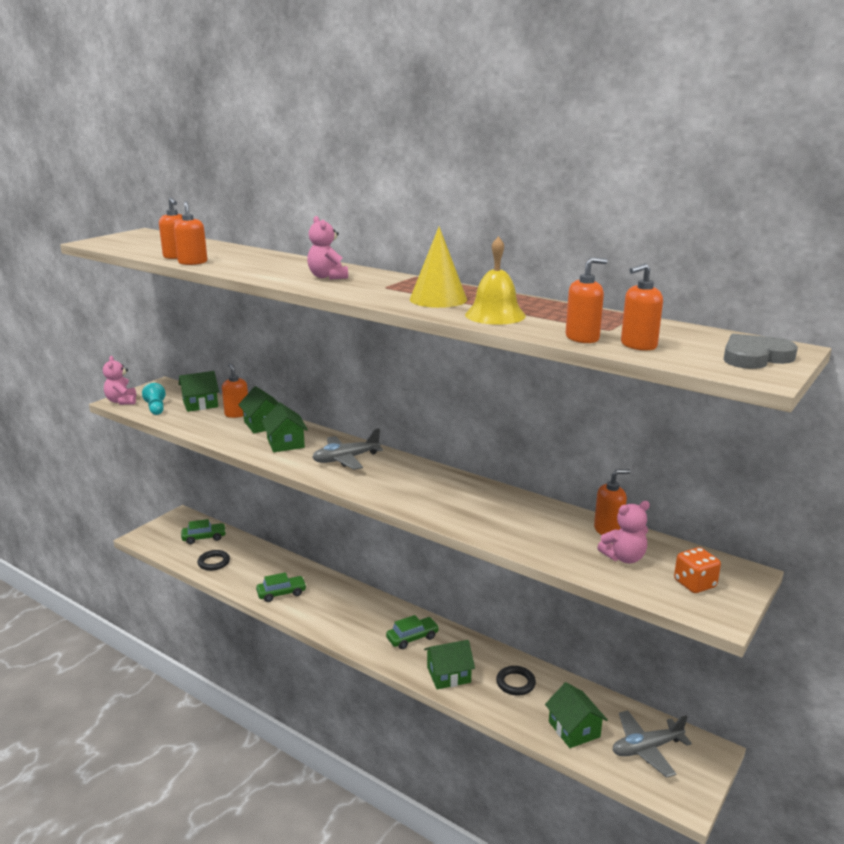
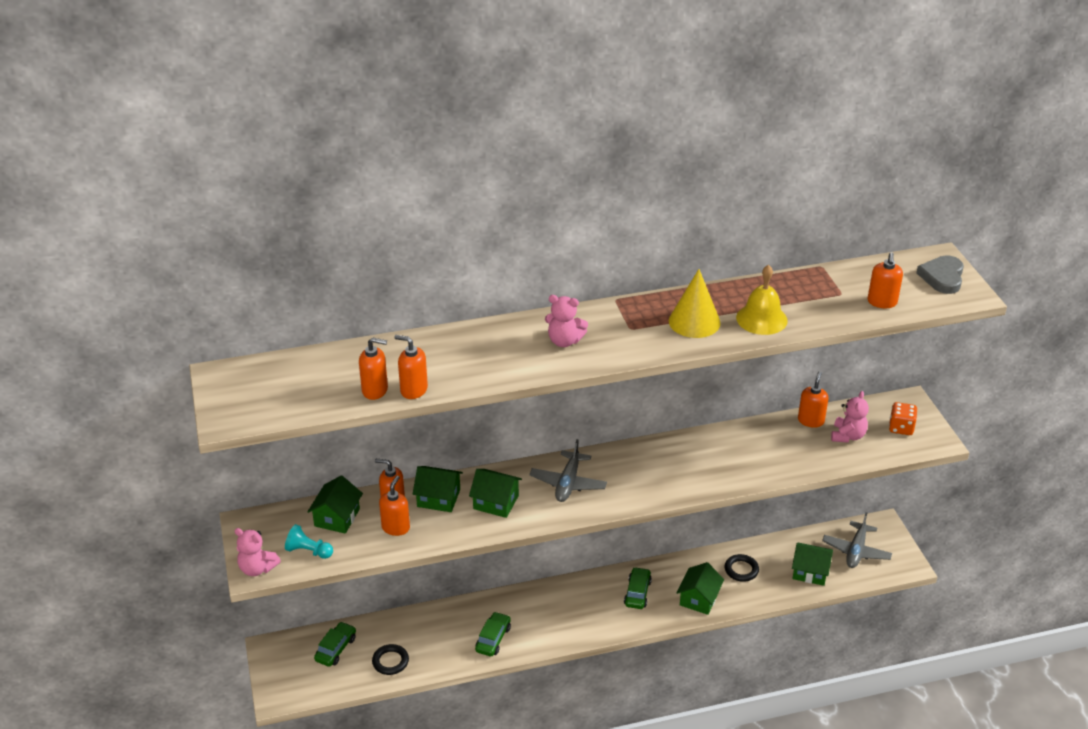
camera: 50 degrees left, 15 degrees up
orange soap dispenser [566,257,608,343] -> orange soap dispenser moved to [379,476,410,536]

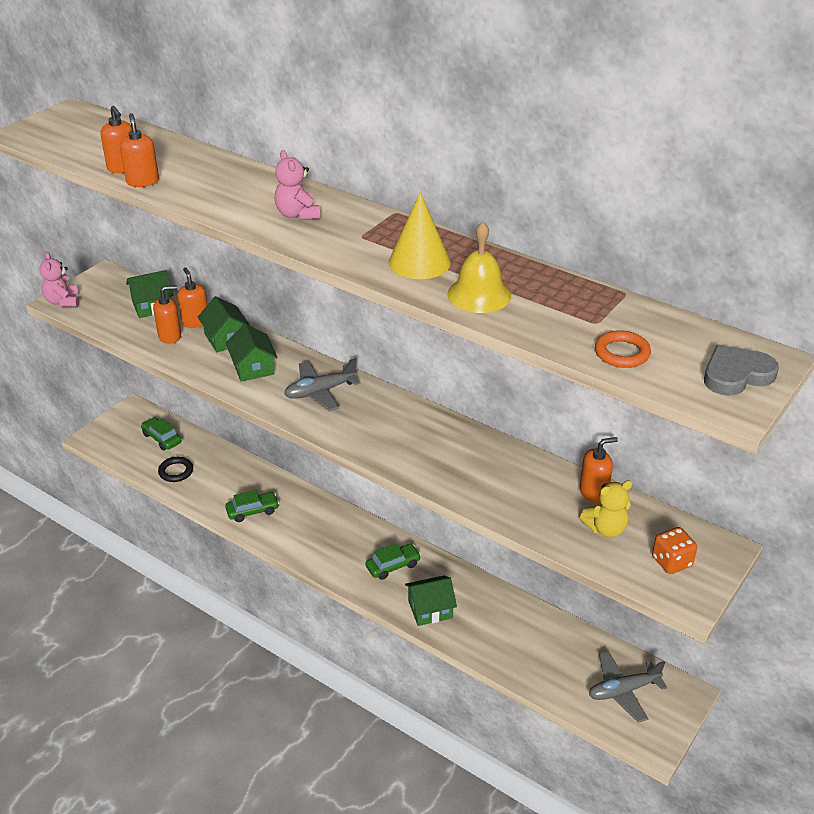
camera: 50 degrees right, 0 degrees up
turquoise pawn [285,524,333,559] -> none
green car [314,622,356,667] -> green car turned 120 degrees counterclockwise [141,417,182,450]
black ring [725,554,759,582] -> none
green house [792,542,833,586] -> none
pink teddy bear [831,391,869,443] -> yellow teddy bear [580,480,633,537]
orange soap dispenser [868,252,903,308] -> orange ring [595,330,651,368]

